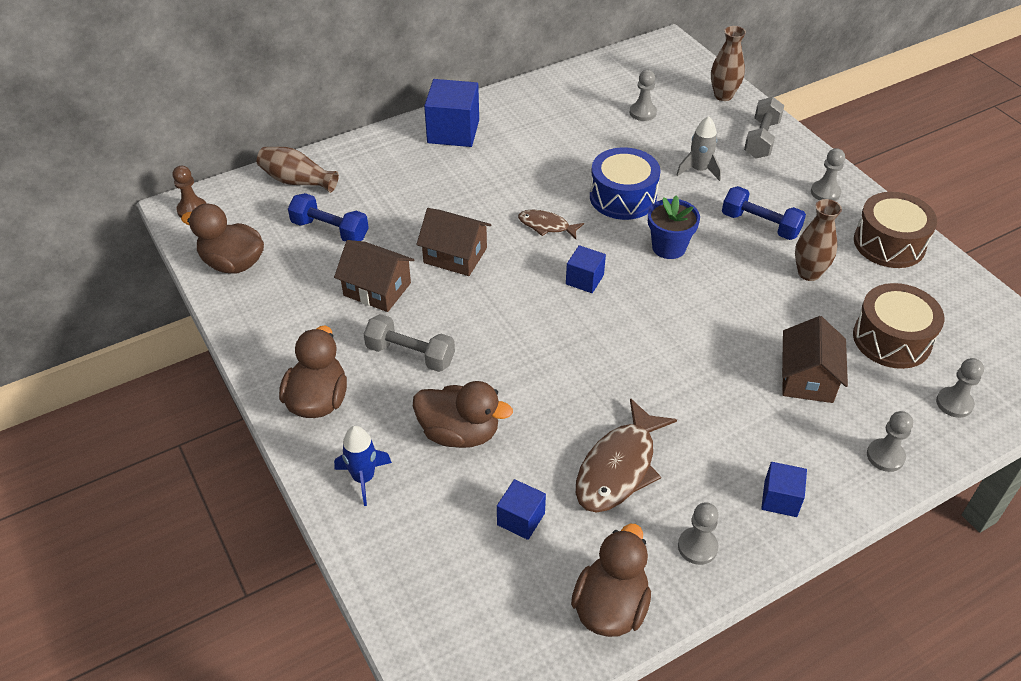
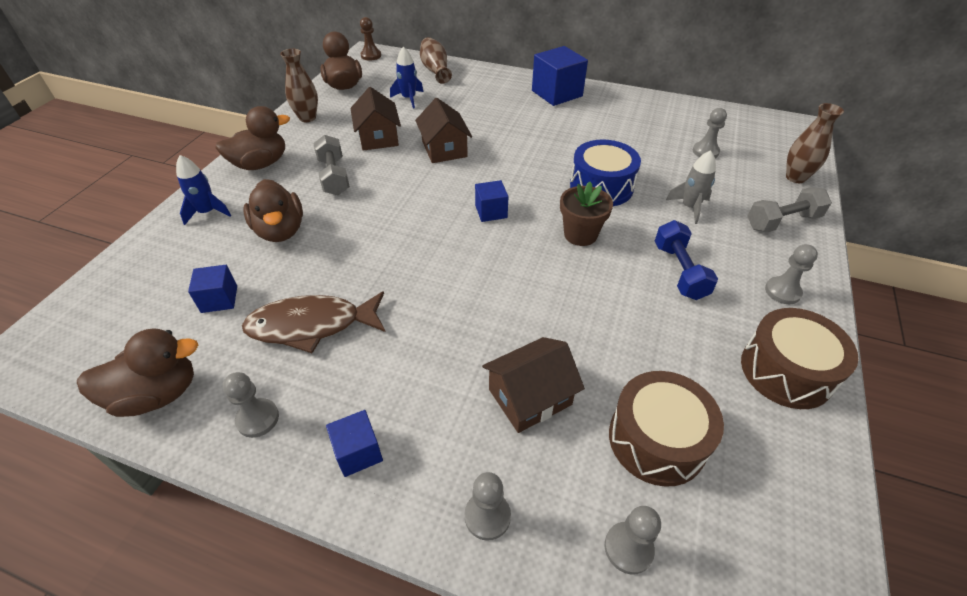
camera: 50 degrees right, 0 degrees up
blue dumbbell [288,193,369,242] -> blue rocket [390,46,423,109]
brown fish [518,210,584,239] -> none
blue flower pot [648,195,700,259] -> brown flower pot [560,182,613,246]
brown vase [795,199,842,281] -> brown vase moved to [280,49,318,122]

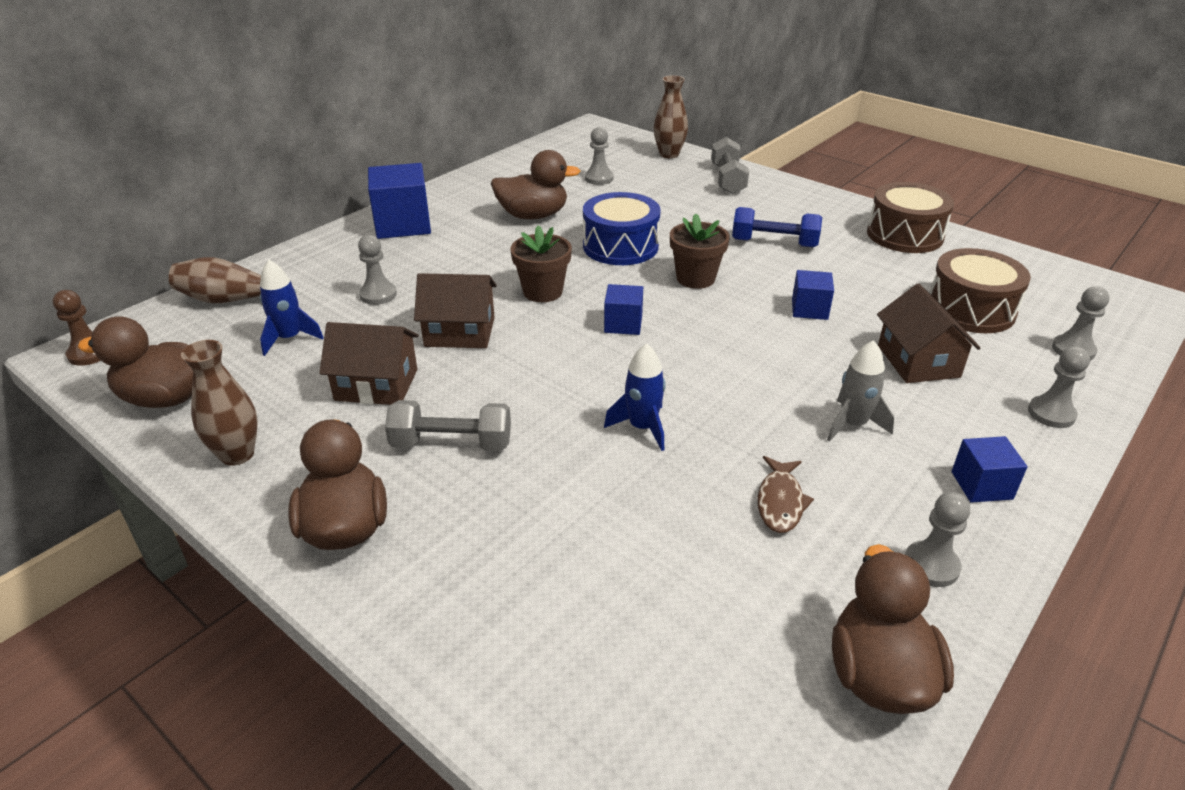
camera: 70 degrees left, 10 degrees down
blue rocket [176,155,231,225] -> blue rocket moved to [604,343,666,451]
blue cube [188,265,237,313] -> blue cube moved to [792,270,834,320]
brown fish [242,291,385,353] -> brown fish [757,456,814,533], size x0.56
brown duck [243,179,303,242] -> brown duck moved to [491,150,580,219]
grey rocket [666,150,716,224] -> grey rocket moved to [827,340,894,441]
grey pawn [765,244,818,304] -> grey pawn moved to [358,235,397,305]
none -> brown flower pot [511,225,572,302]

